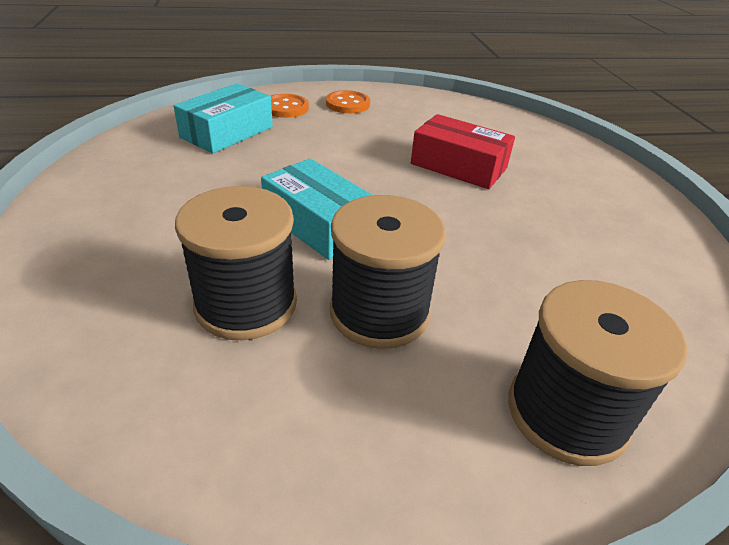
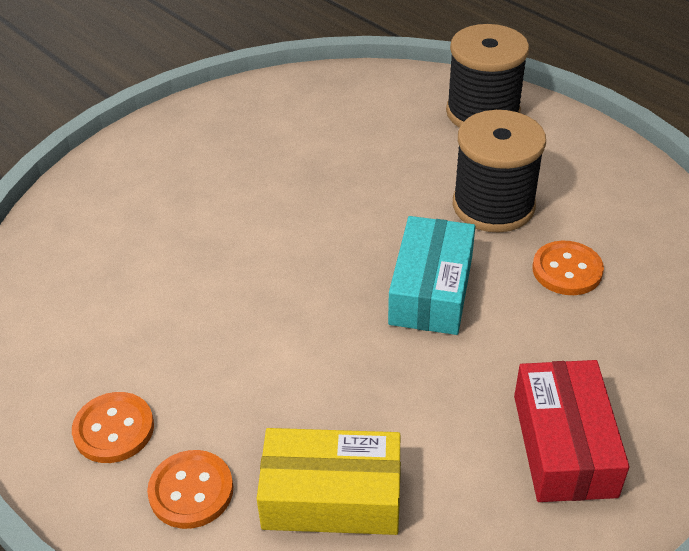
camera: 120 degrees left, 5 degrees up
turquoise box [174,83,273,153] -> yellow box [257,428,401,535]
black spool [175,186,297,341] -> orange button [532,241,604,295]
red box [411,114,515,189] -> red box moved to [514,360,630,502]

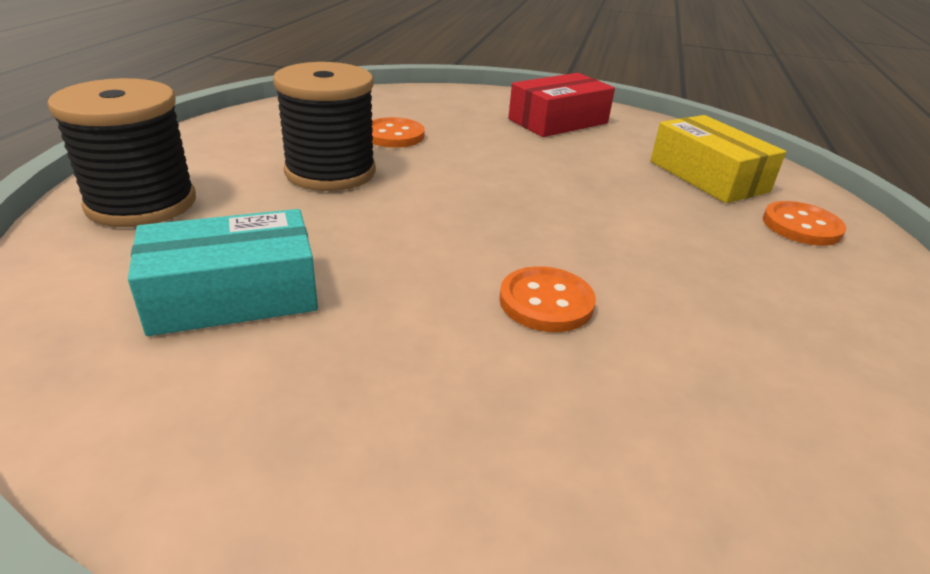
camera: 125 degrees left, 10 degrees down
orange button [72,392,154,463] -> orange button moved to [499,266,596,332]
turquoise box [388,216,475,335] -> turquoise box moved to [128,209,318,336]

